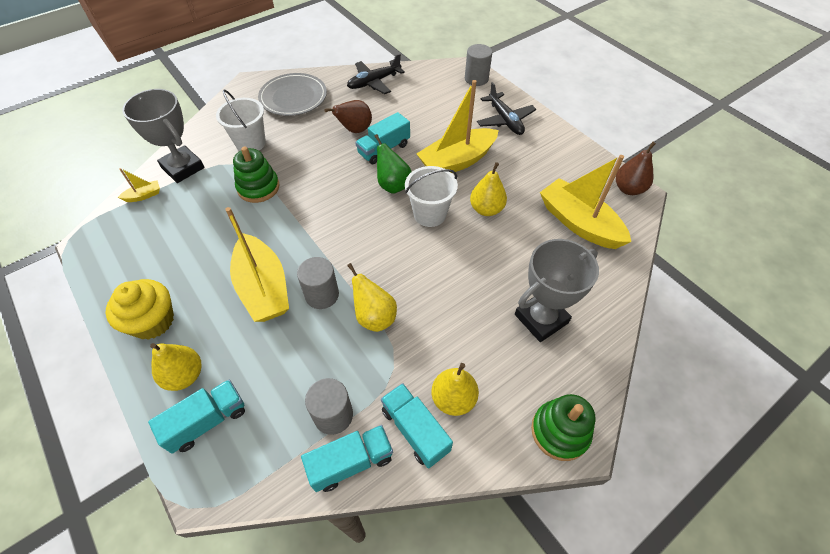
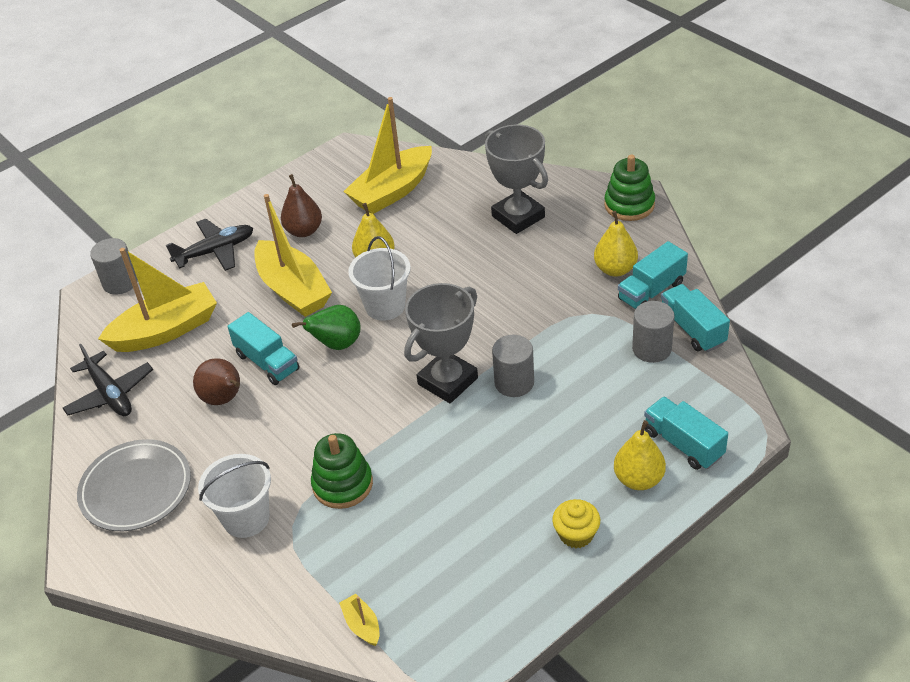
camera: 90 degrees left, 10 degrees down
yellow cupcake [105,279,174,340] -> yellow cupcake [552,499,600,548], size x0.64
grey trophy [122,89,204,183] -> grey trophy moved to [404,283,478,403]
yellow boat [225,207,289,322] -> yellow boat moved to [98,248,217,352]
yellow pear [347,263,397,332] -> none
brown pear [616,142,656,195] -> brown pear moved to [281,174,322,237]

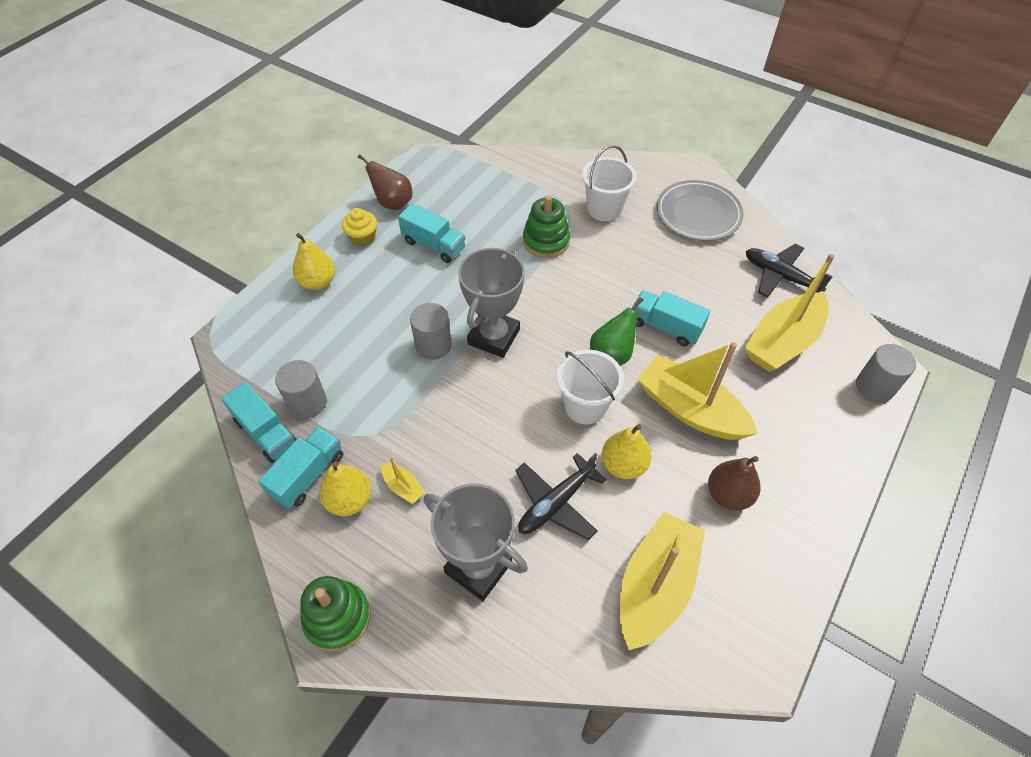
camera: 160 degrees right, 10 degrees up
black plane [166,219,253,271] -> black plane moved to [515,453,607,540]
brown pear [193,358,240,405] -> brown pear moved to [358,154,412,210]
yellow boat [339,594,379,646] -> yellow boat moved to [381,457,425,504]
turquoise truck [644,397,728,470] -> turquoise truck moved to [398,203,465,263]

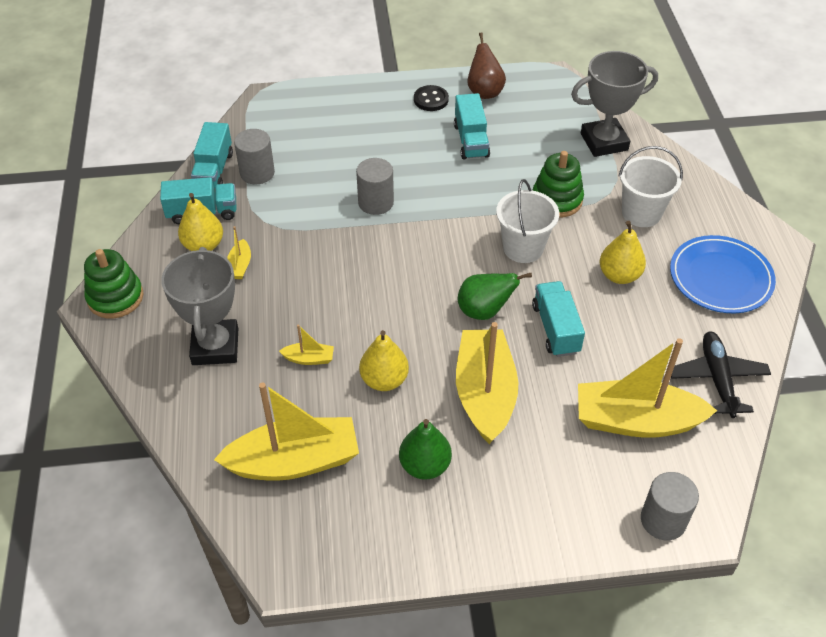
camera: 50 degrees right, 5 degrees down
yellow pear [293,233,335,290] -> yellow pear moved to [600,221,646,284]
yellow cupcake [342,208,377,246] -> black button [414,85,449,111]
grey trophy [458,248,525,358] -> grey trophy moved to [571,51,658,157]
black plane [515,453,607,540] -> yellow boat [279,325,334,365]
white bucket [557,350,624,424] -> white bucket moved to [496,179,559,263]
grey plate [657,180,744,241] -> blue plate [670,235,776,313]
brown pear [708,456,761,511] -> green pear [399,419,452,480]

